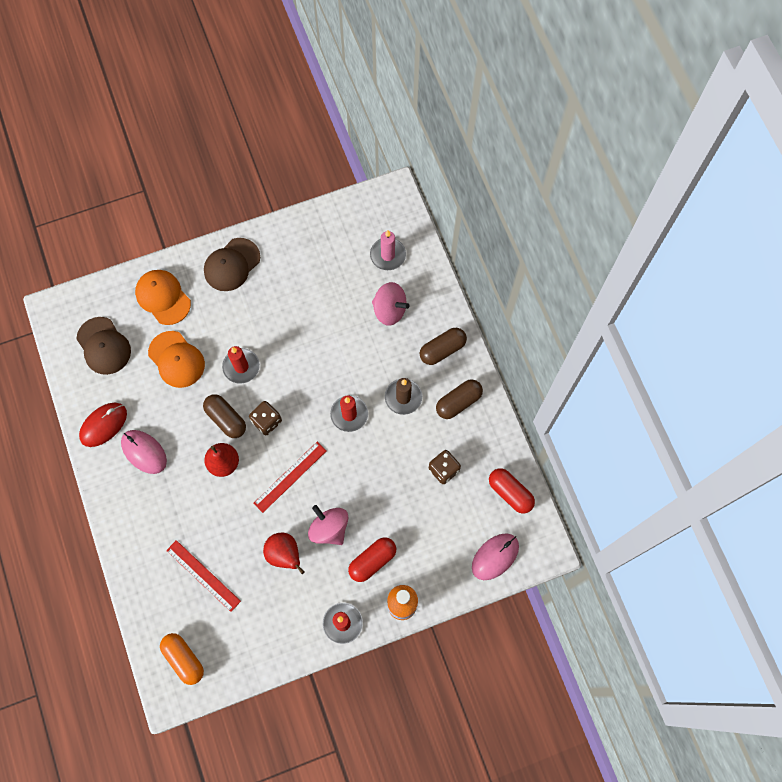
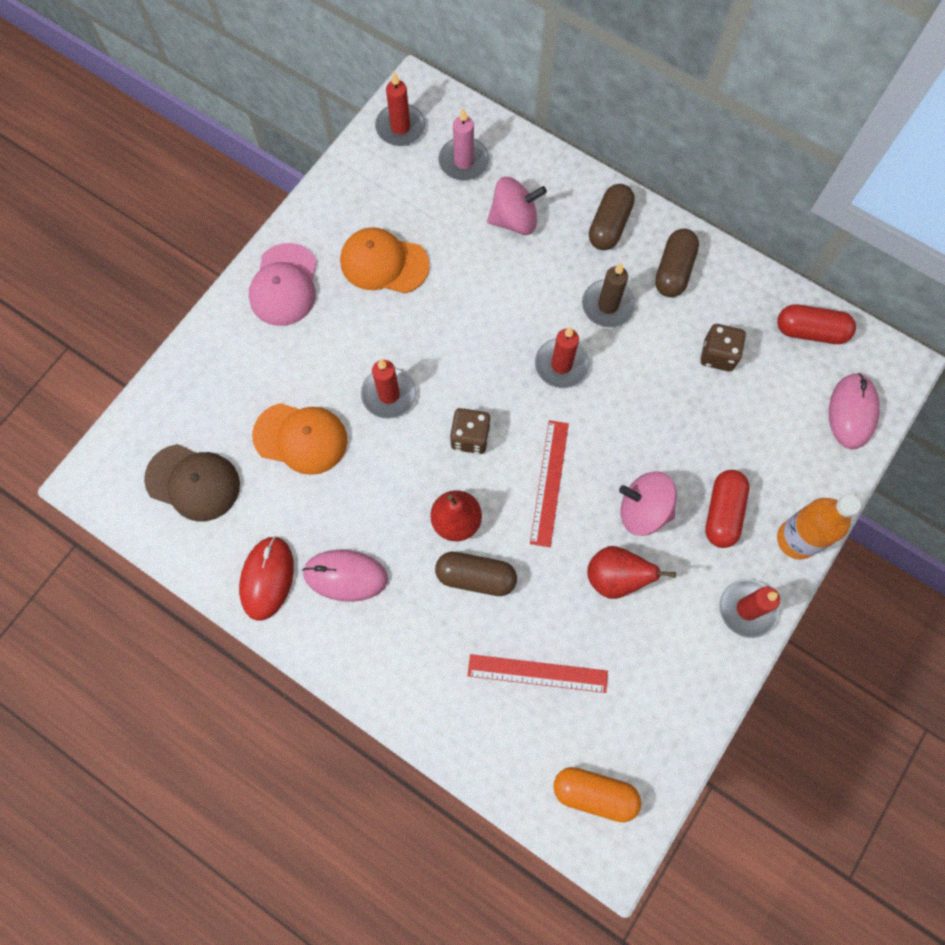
camera: 35 degrees left, 0 degrees up
orange cap [135,270,191,325] -> orange cap moved to [340,227,430,293]
brown capsule [203,394,246,438] -> brown capsule moved to [435,552,517,596]
brown cap [204,238,260,291] -> pink cap [249,243,317,326]
none -> red candle [375,71,426,146]

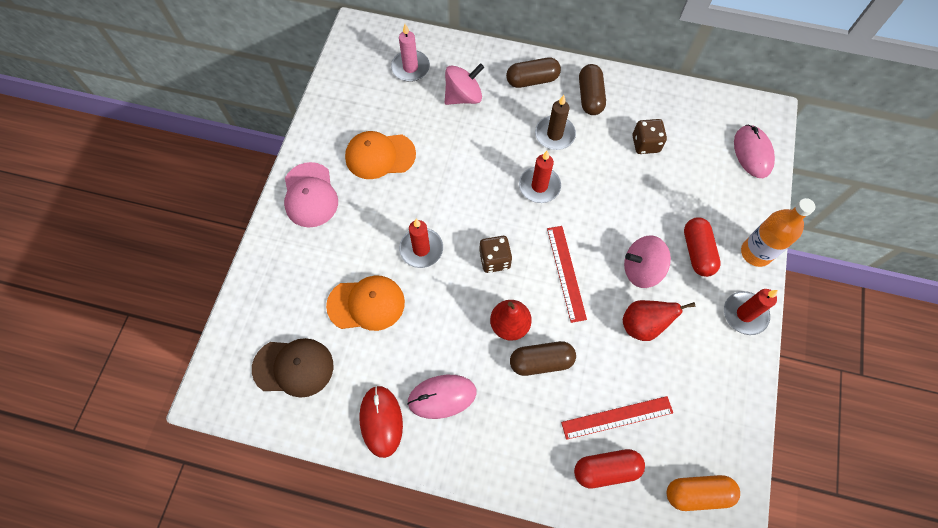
camera: 20 degrees left, 5 degrees down
red candle [375,71,426,146] -> none
brown capsule [589,184,635,250] -> brown capsule turned 75 degrees clockwise [506,57,561,88]
red capsule [777,305,856,344] -> red capsule moved to [574,449,645,488]

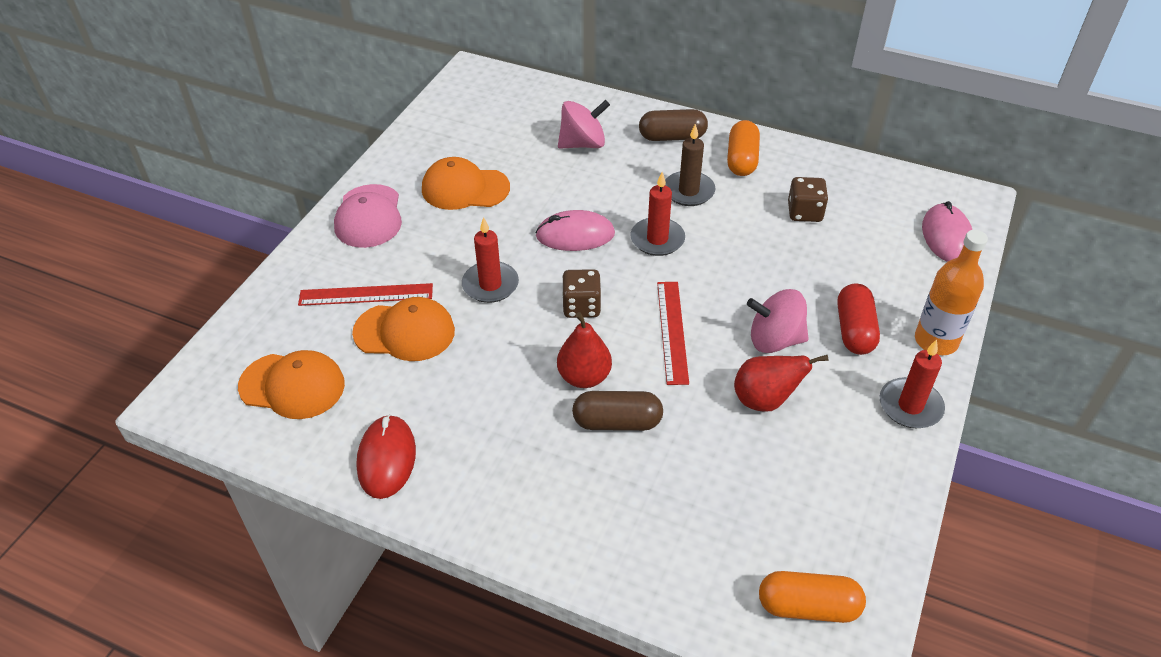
camera: 10 degrees right, 20 degrees down
brown cap [252,338,333,398] -> orange cap [238,350,345,419]
pink candle [391,24,430,82] -> none
pink mouse [407,375,477,419] -> pink mouse moved to [535,210,615,251]
red ruler [561,396,673,440] -> red ruler moved to [298,283,433,306]
red capsule [574,449,645,488] -> none
brown capsule [579,64,606,115] -> orange capsule [727,120,760,176]

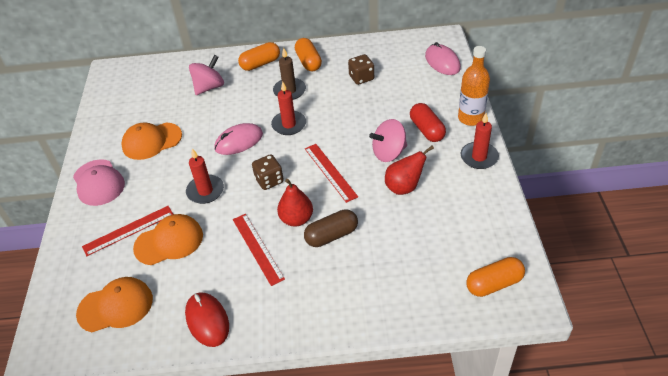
camera: 25 degrees left, 0 degrees up
brown capsule [639,109,708,141] -> orange capsule [238,42,280,71]
none -> red ruler [233,214,285,286]

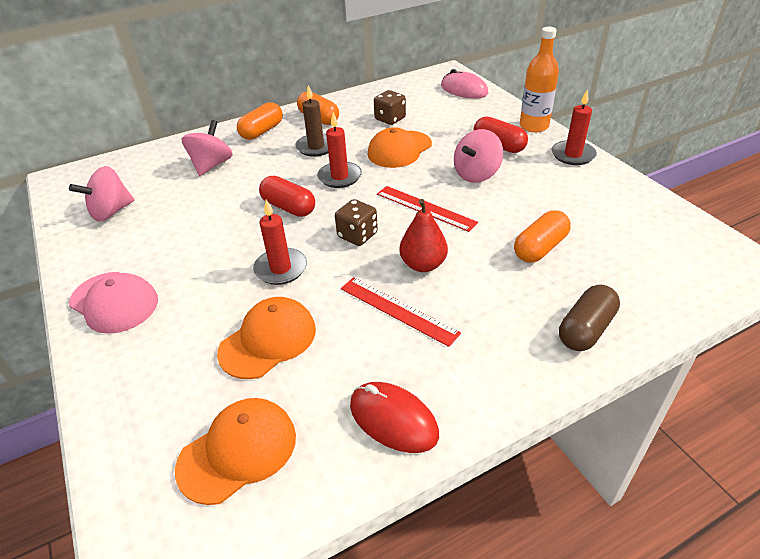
camera: 25 degrees left, 5 degrees down
red ruler [82,206,173,256] -> none
orange cap [121,122,182,160] -> orange cap moved to [368,127,432,168]
pink mouse [214,123,263,155] -> red capsule [259,176,315,217]
brown capsule [304,209,358,247] -> brown capsule moved to [559,285,620,351]
red pear [385,146,434,195] -> none
orange capsule [466,257,525,297] -> orange capsule moved to [514,210,571,263]
none -> pink spinning top [69,166,134,221]

